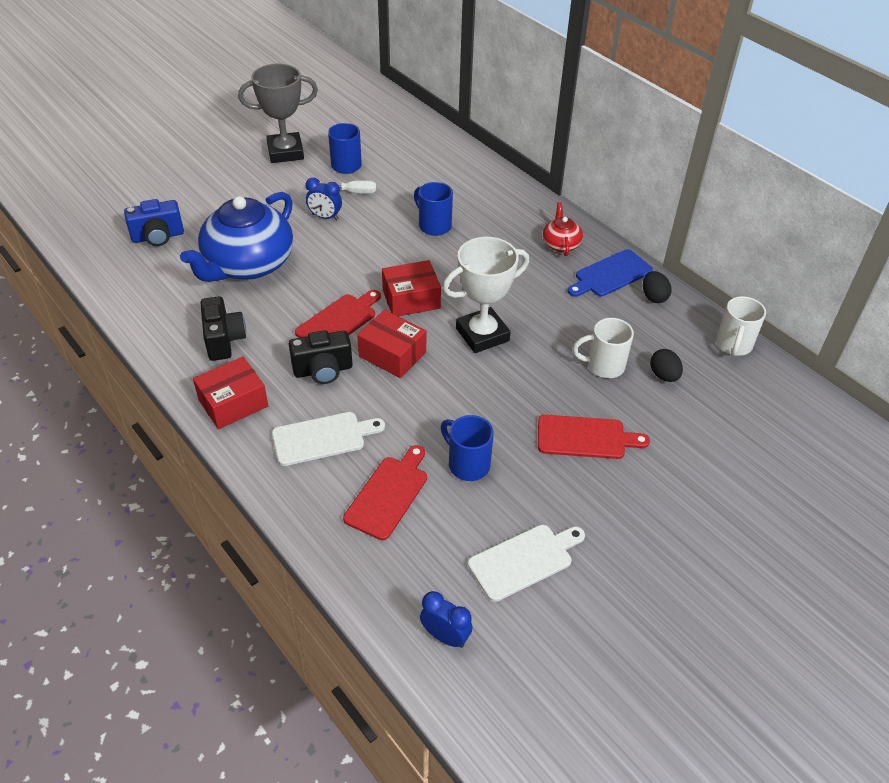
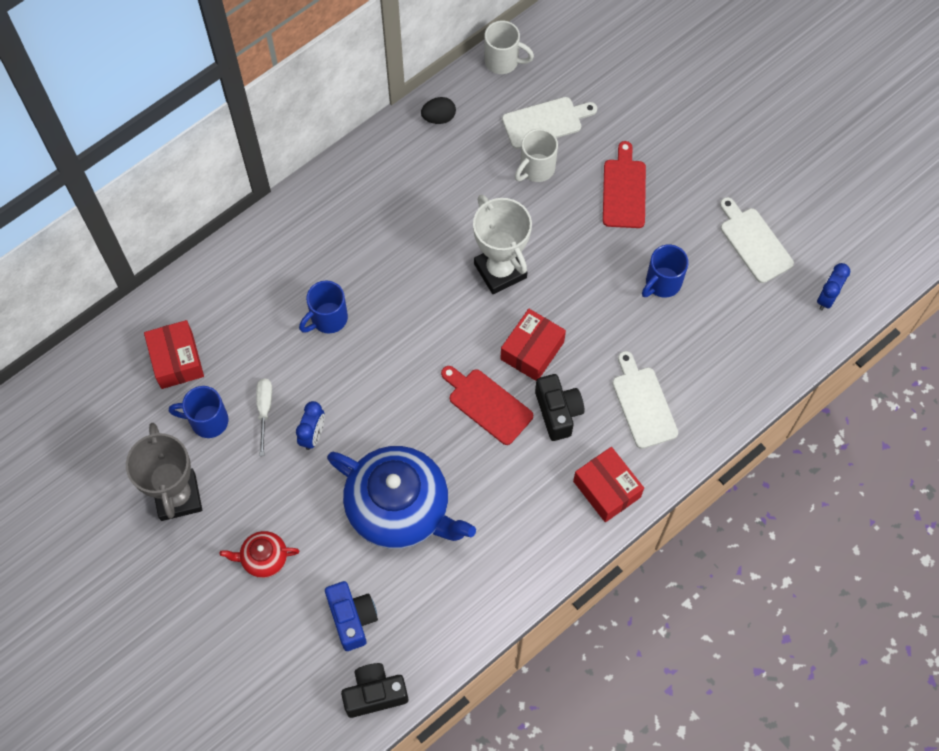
camera: 90 degrees left, 20 degrees up
black camera [201,296,246,361] -> black camera moved to [341,663,408,718]
red cutting board [343,445,427,540] -> none
red box [382,260,441,317] -> red box moved to [144,320,204,389]
red teapot [543,202,583,256] -> red teapot moved to [220,531,300,578]
blue cutting board [568,249,653,297] -> none
white mug [573,318,634,378] -> white mug turned 45 degrees clockwise [515,129,558,182]
black egg [650,349,683,382] -> white cutting board [502,97,597,149]

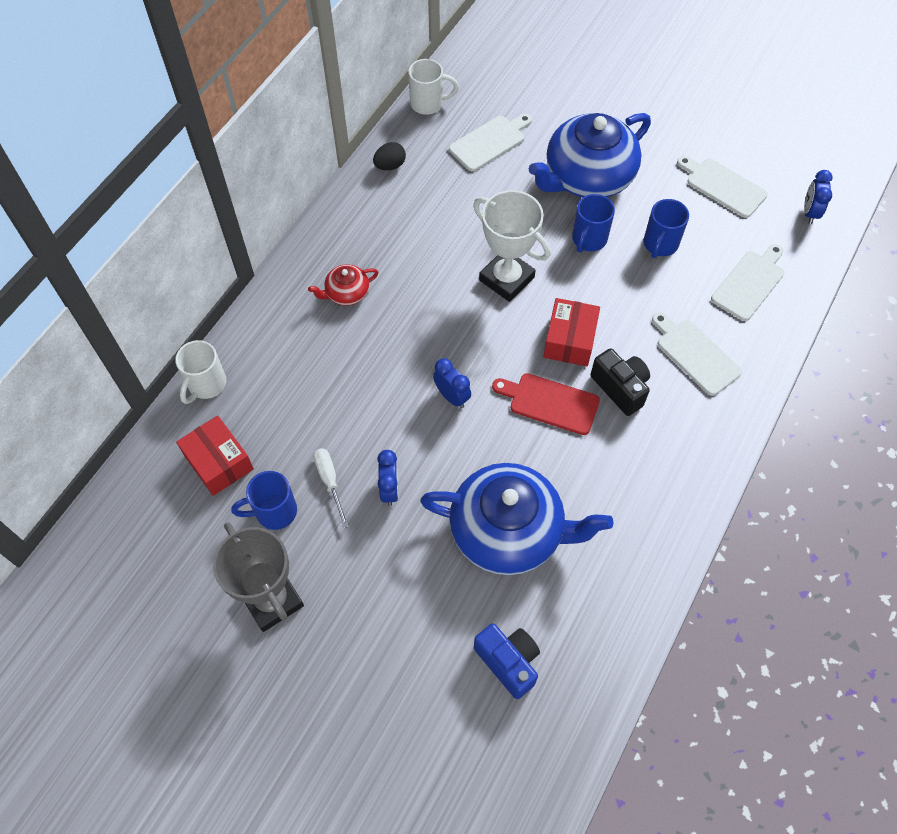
camera: 20 degrees left, 5 degrees down
red teapot [220,531,300,578] -> red teapot moved to [308,264,378,306]
blue mug [299,281,348,333] -> blue mug moved to [572,194,615,253]
black camera [341,663,408,718] -> none
white mug [515,129,558,182] -> white mug moved to [175,340,226,404]
red box [573,447,644,522] -> none
red cutting board [603,141,646,228] -> blue teapot [529,113,651,198]
none -> blue clock [433,358,471,408]
none -> white cutting board [711,244,784,321]

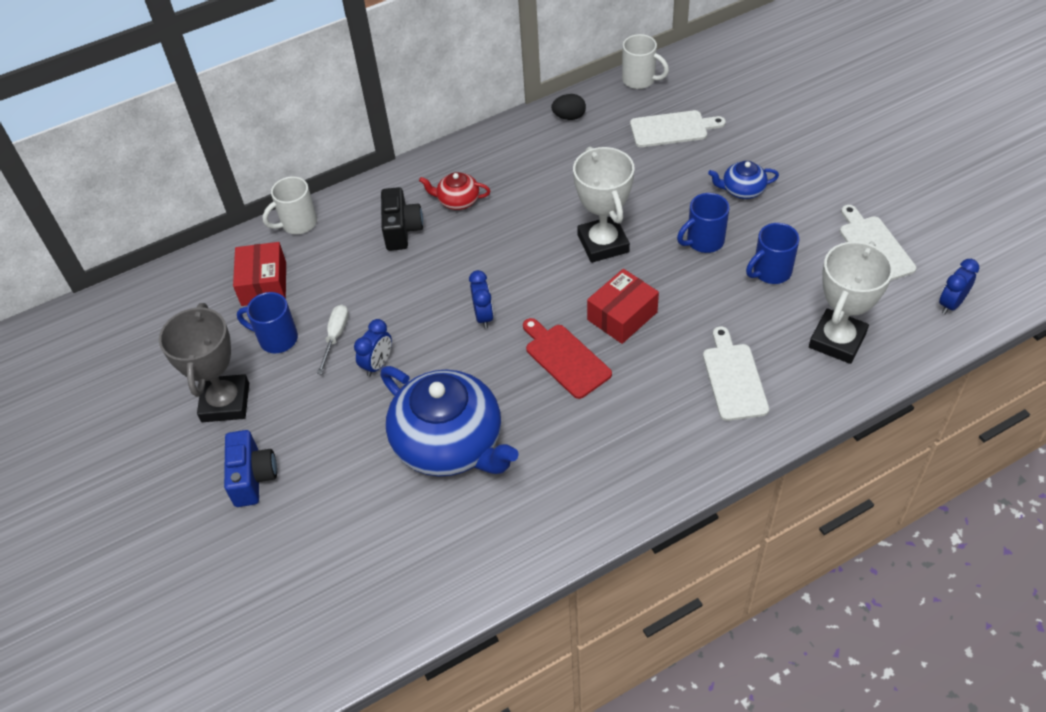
camera: 35 degrees right, 10 degrees down
blue camera [474,624,540,699] -> blue camera moved to [224,430,277,507]
blue teapot [529,113,651,198] -> blue teapot [708,161,779,199], size x0.45
black camera [591,348,650,416] -> black camera moved to [381,187,423,251]
white cutting board [711,244,784,321] -> white trophy [809,241,893,364]

